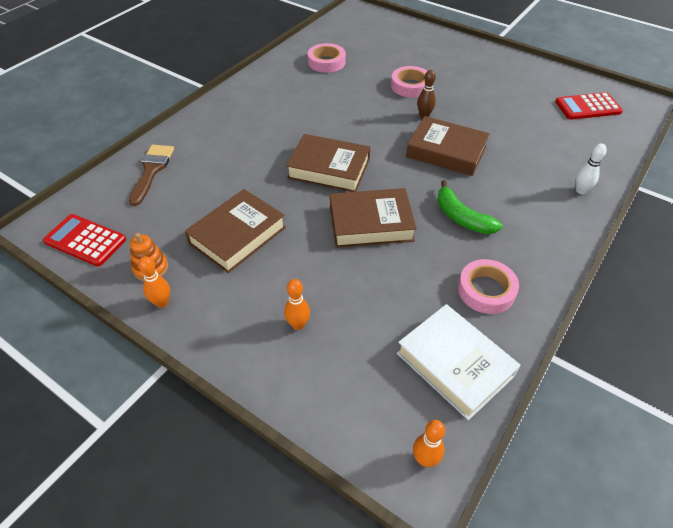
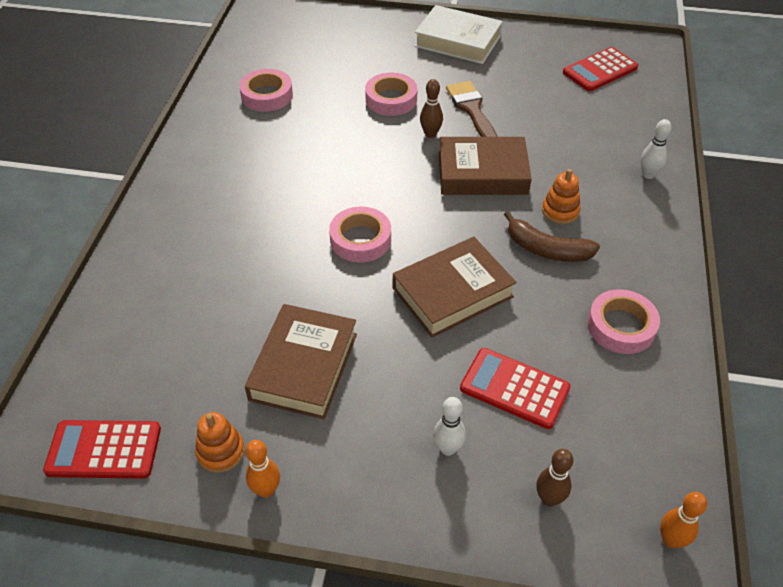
camera: 25 degrees left, 0 degrees up
brown brush [129,145,174,206] -> brown brush moved to [446,81,497,137]
orange bowling pin [284,279,310,330] -> white bowling pin [433,397,466,456]
brown book [286,134,370,192] -> pink tape [329,207,391,262]
white book [397,304,521,420] -> white book moved to [415,5,503,64]
green banana [437,180,503,234] -> brown banana [504,211,600,262]
none -> red calculator [460,348,570,429]
none -> brown bowling pin [536,449,573,506]
none -> orange stacking toy [542,169,581,224]

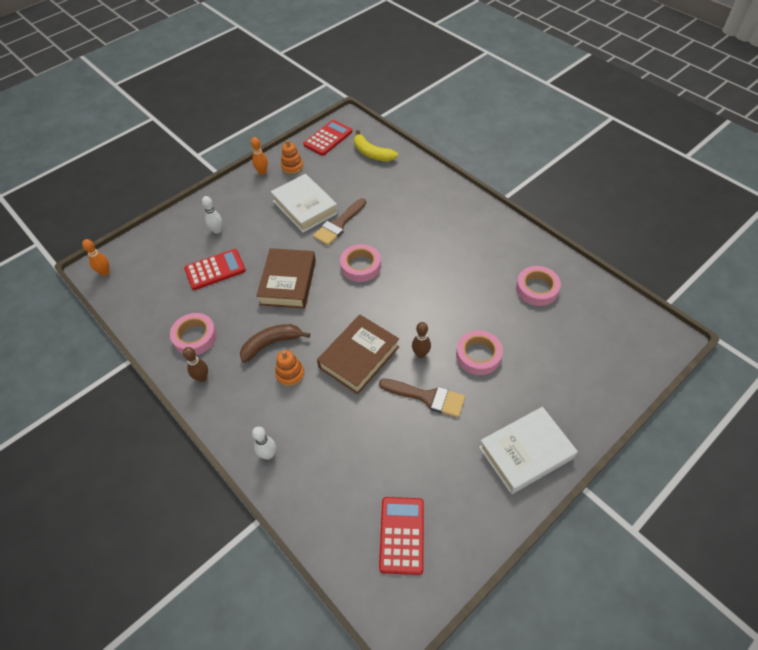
camera: 130 degrees right, 5 degrees up
brown book [245,304,357,419] -> white book [271,174,338,233]
brown bowling pin [536,449,573,506] -> brown bowling pin moved to [183,347,208,382]
none -> brown brush [313,198,366,245]
none -> yellow banana [354,130,398,161]

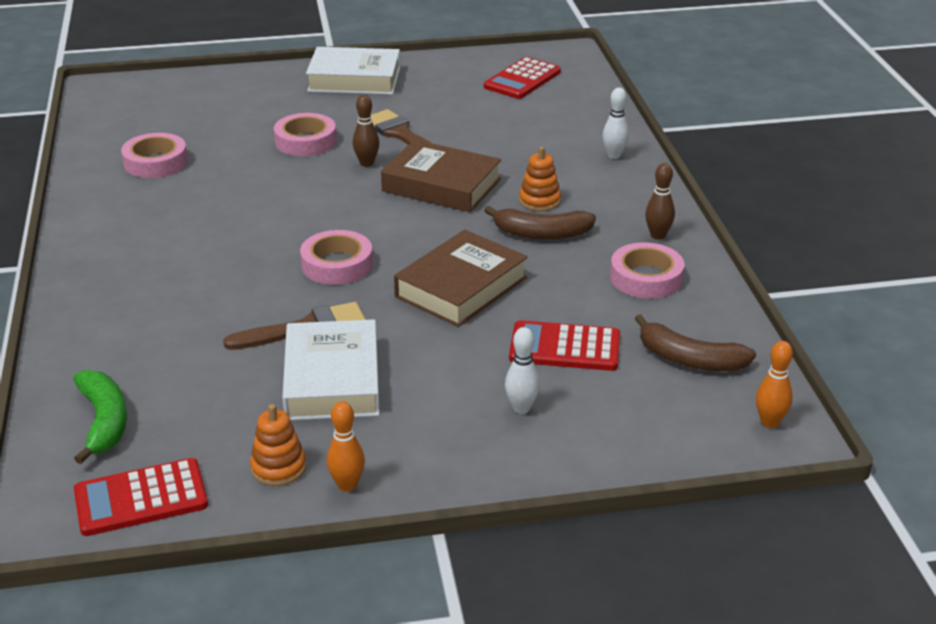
camera: 150 degrees left, 20 degrees down
brown book [317,315,399,394] -> brown book turned 45 degrees clockwise [381,140,501,212]
yellow banana [354,130,398,161] -> green banana [73,370,127,464]
none -> brown banana [635,314,756,371]

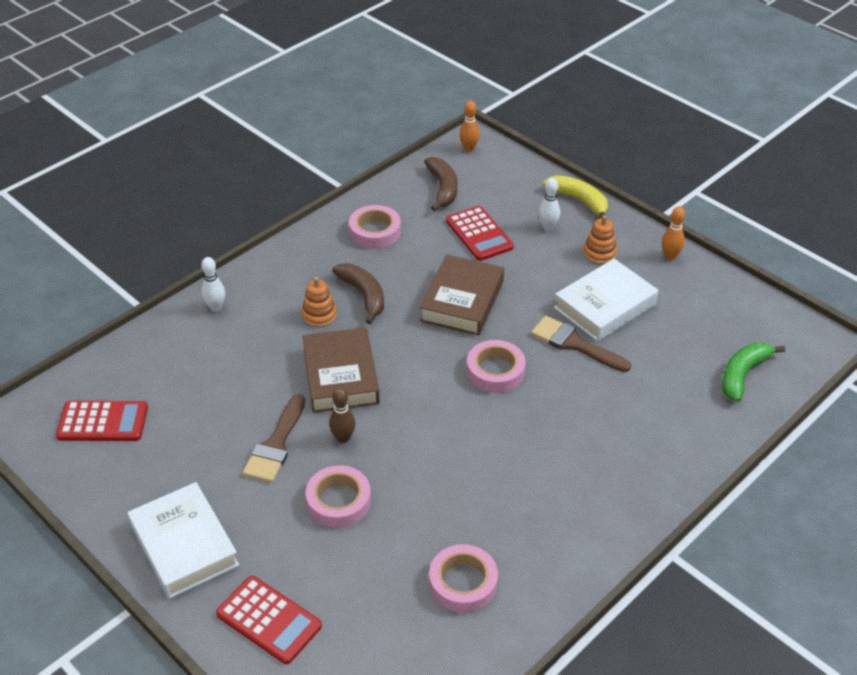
camera: 125 degrees left, 10 degrees up
red calculator [74,458,208,536] -> red calculator moved to [216,576,322,664]
orange stacking toy [250,404,306,486] -> orange stacking toy moved to [583,215,617,264]
brown book [394,230,528,327] -> brown book turned 75 degrees counterclockwise [420,254,504,336]
brown bowling pin [645,163,675,240] -> none
none -> yellow banana [543,175,608,219]

